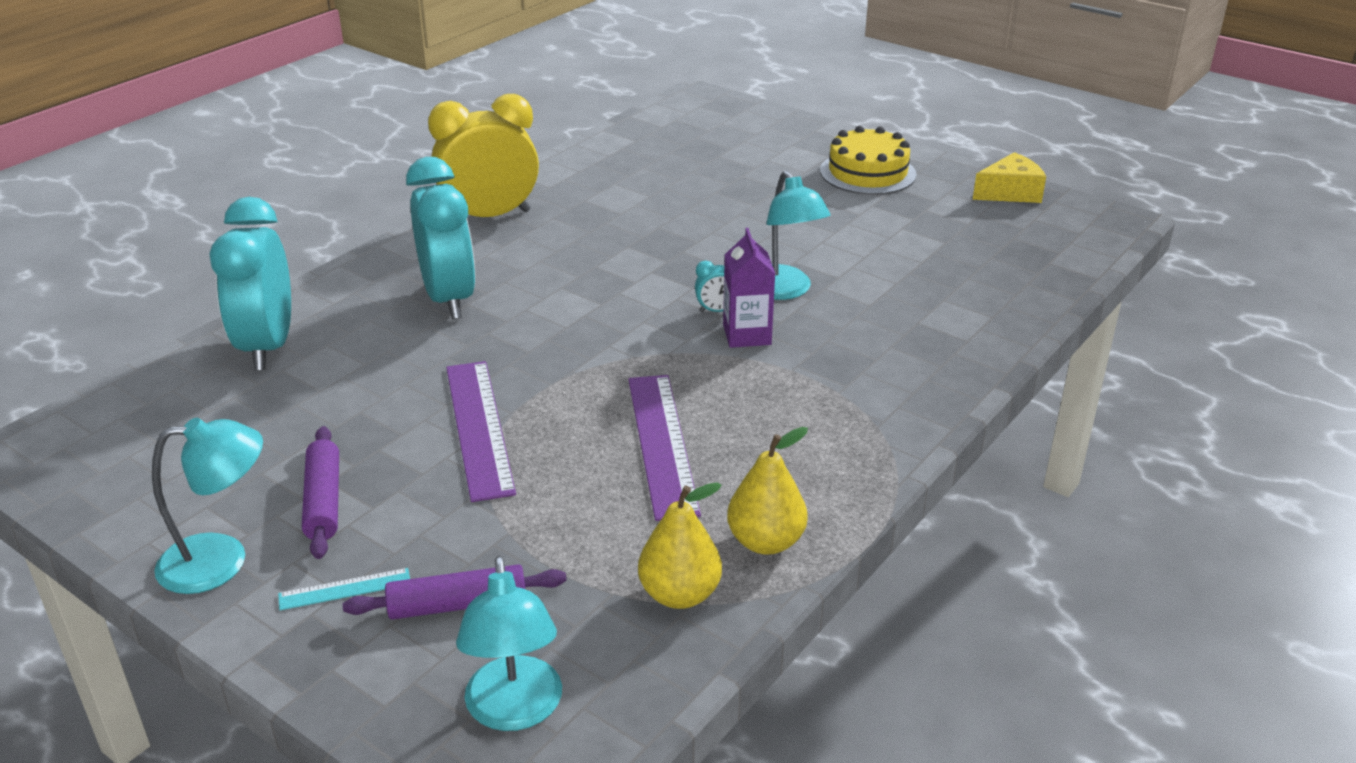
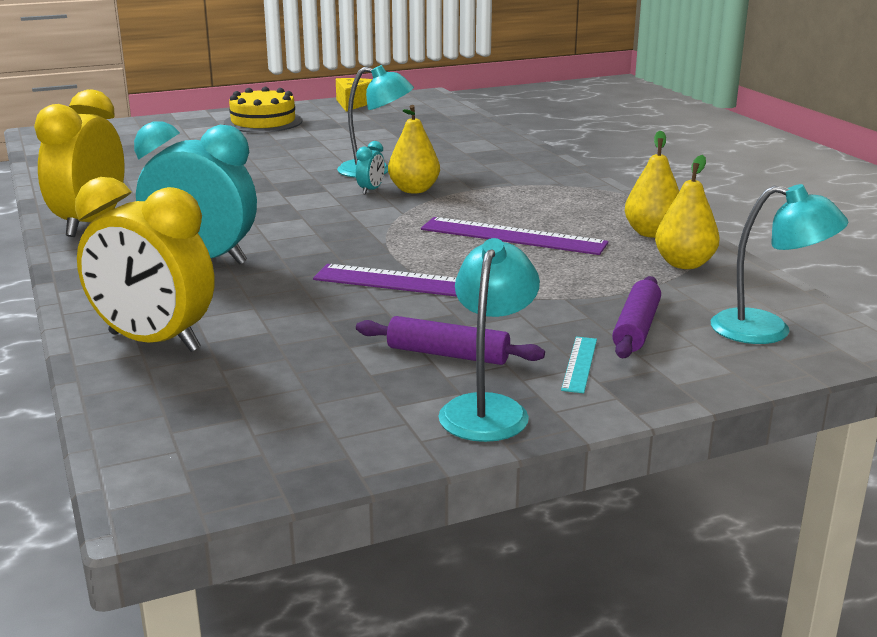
camera: 60 degrees left, 10 degrees down
turquoise clock [209,197,291,370] -> yellow clock [75,177,215,352]
purple carton [723,228,775,348] -> yellow pear [388,105,440,193]

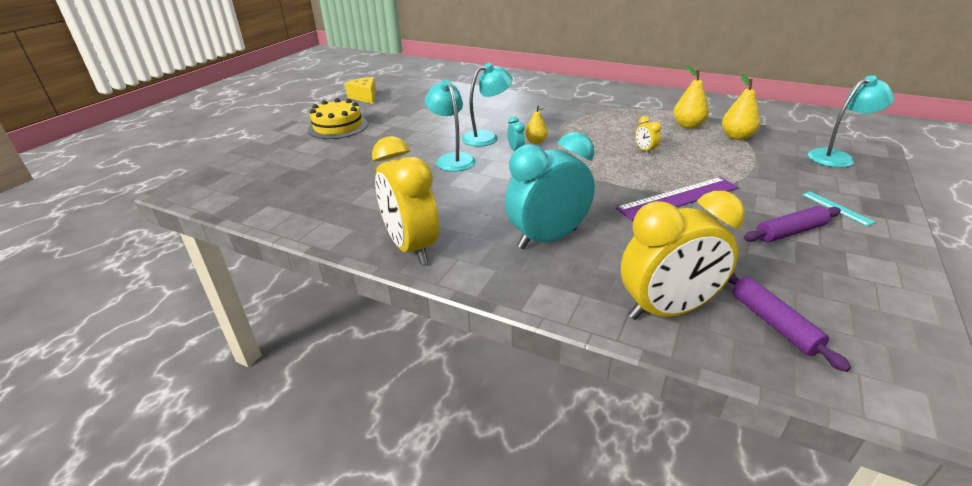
camera: 40 degrees left, 10 degrees up
yellow pear [388,105,440,193] -> yellow pear [525,106,548,144], size x0.66
purple ruler [421,217,609,255] -> yellow clock [635,116,661,155]
turquoise lamp [438,238,540,442] -> turquoise lamp moved to [425,80,476,172]
purple rolling pin [612,276,661,358] -> purple rolling pin moved to [728,272,851,372]

